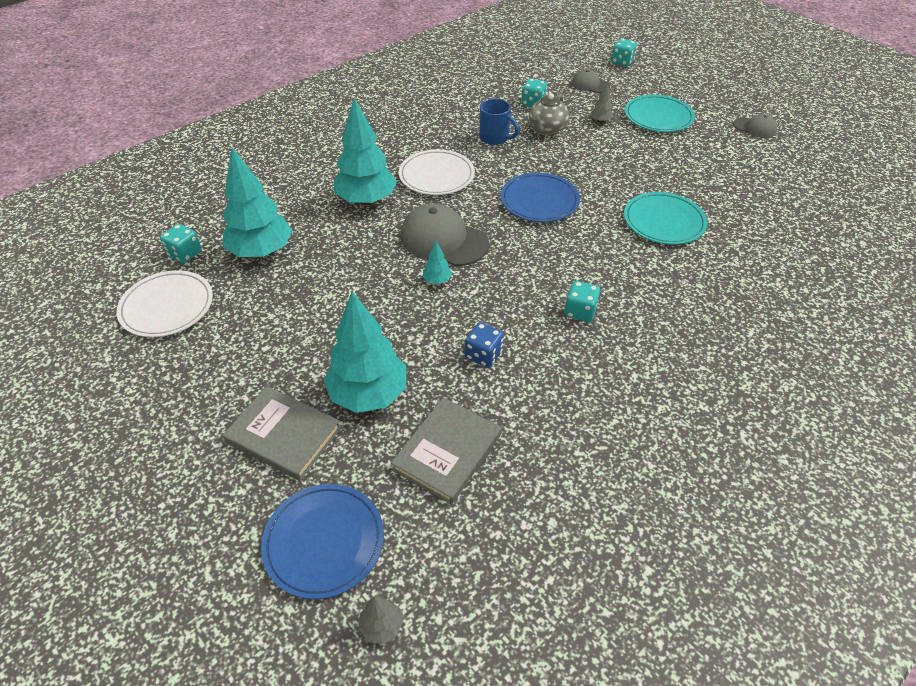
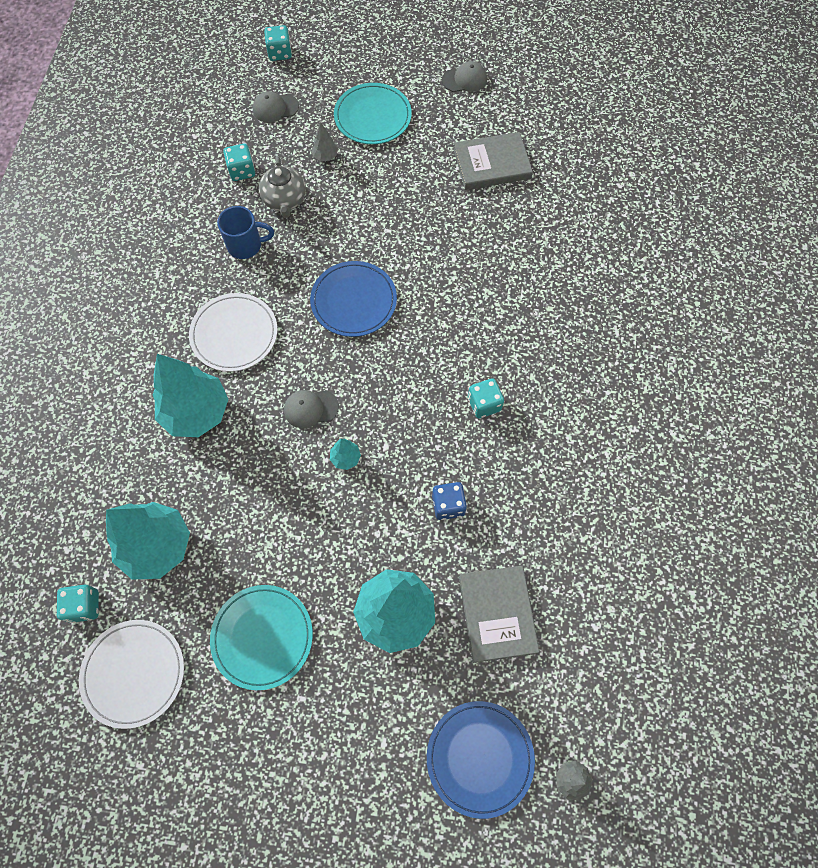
camera: 40 degrees left, 20 degrees up
grey book [223,386,341,481] -> grey book moved to [454,132,533,190]
grey cap [400,203,489,266] -> grey cap [284,390,339,428], size x0.54
turquoise plate [624,192,708,245] -> turquoise plate moved to [210,585,313,690]

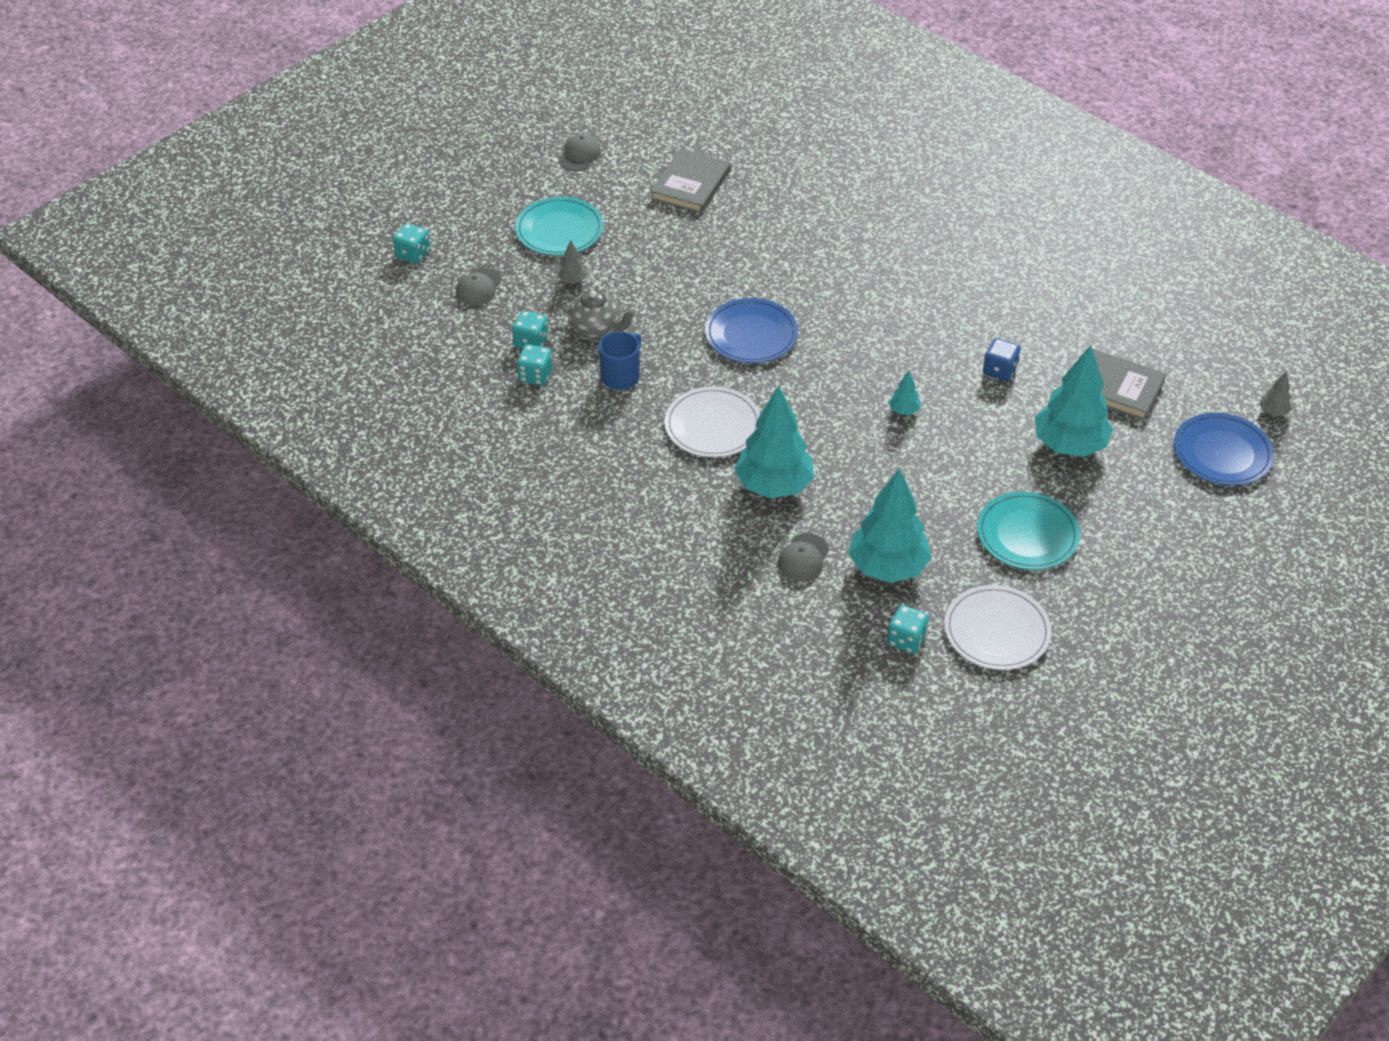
camera: 55 degrees left, 20 degrees down
grey cap [284,390,339,428] -> grey cap moved to [778,533,829,581]
turquoise dice [468,378,504,419] -> turquoise dice moved to [517,344,553,386]

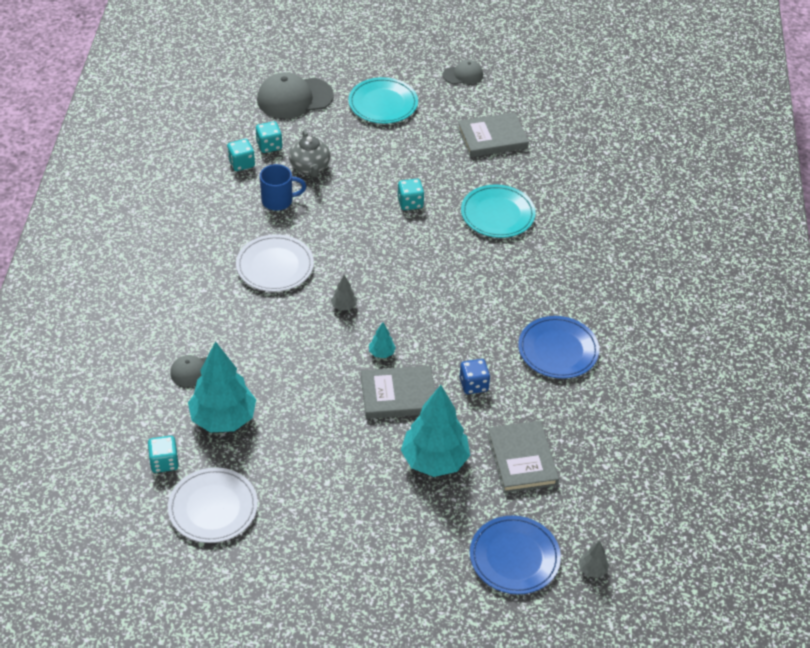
camera: 50 degrees right, 0 degrees up
turquoise dice [393,223,430,264] -> turquoise dice moved to [398,179,424,210]
grey cap [456,268,502,305] -> grey cap [257,72,334,118], size x1.84
grey tree [558,240,588,284] -> grey tree moved to [331,275,357,311]
blue plate [705,298,798,363] -> blue plate moved to [518,316,600,379]
turquoise tree [734,386,814,499] -> none
turquoise plate [977,492,1080,570] -> turquoise plate moved to [461,184,536,238]
none -> grey book [361,366,435,419]

